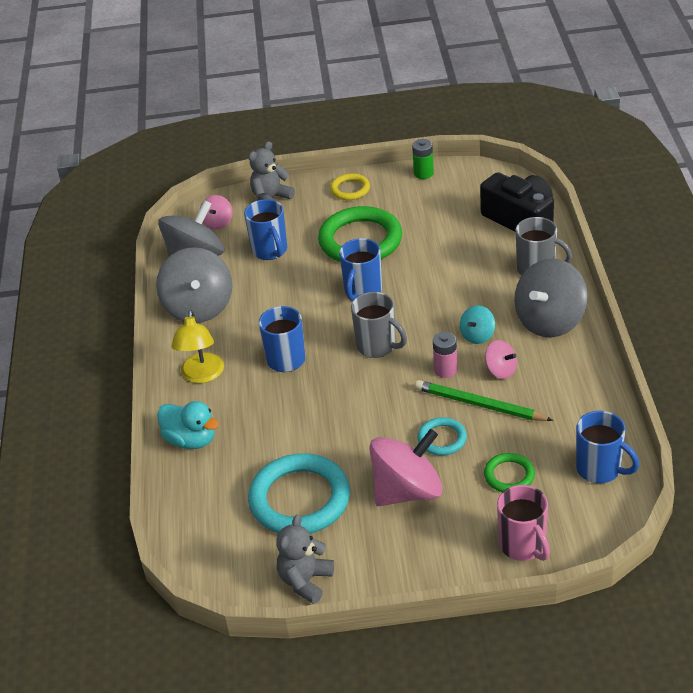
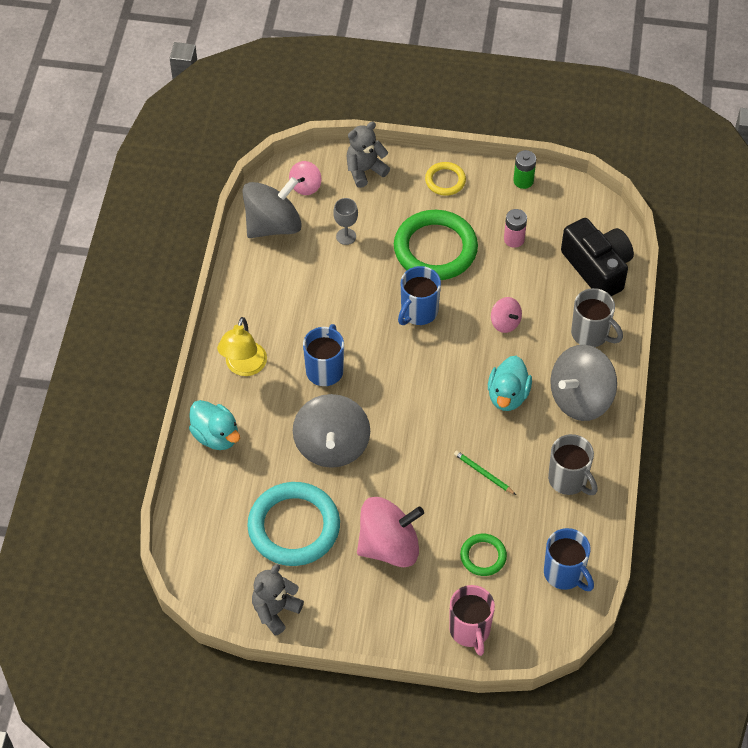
camera: 10 degrees right, 15 degrees up
grey spinning top [156,247,232,323] -> grey spinning top moved to [293,394,370,468]
blue mug [244,199,287,260] -> grey goblet [333,198,358,245]
grey mug [351,292,407,358] -> grey mug moved to [548,434,598,495]
green pencil [415,380,554,421] -> green pencil [454,450,516,495], size x0.56
turquoise ring [417,417,467,456] -> none
pink battery [433,332,458,378] -> pink battery moved to [504,209,527,248]
turquoise spinning top [460,306,495,344] -> turquoise duck [488,356,532,411]
pink spinning top [485,340,517,379] -> pink spinning top moved to [491,297,522,333]

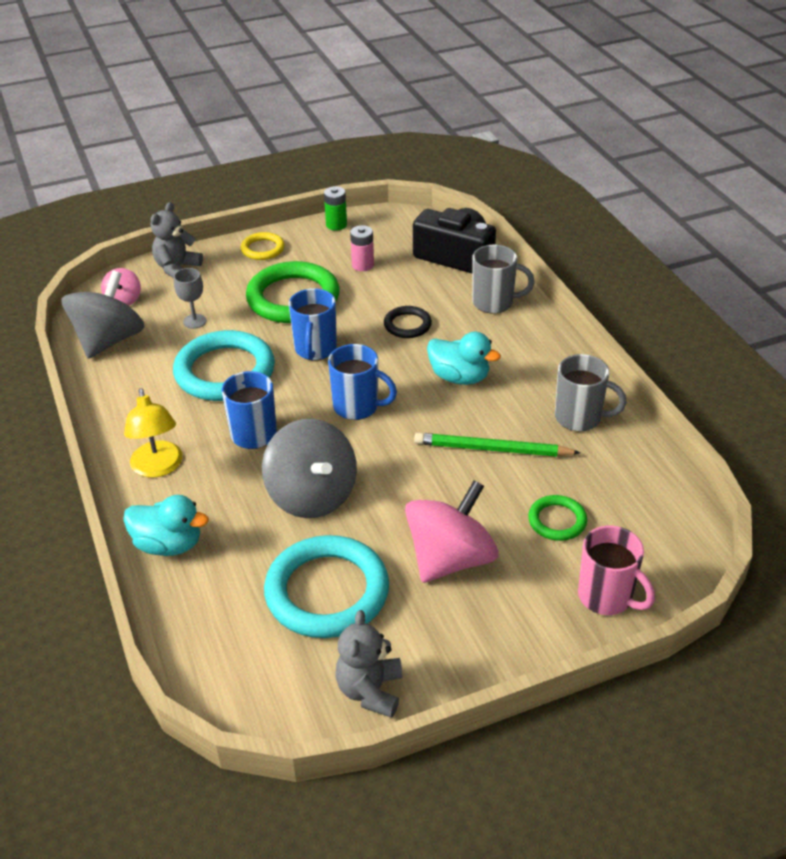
camera: 30 degrees left, 15 degrees down
green pencil [454,450,516,495] -> green pencil [414,433,581,457], size x1.78
turquoise duck [488,356,532,411] -> turquoise duck turned 45 degrees counterclockwise [427,332,501,385]
pink spinning top [491,297,522,333] -> black ring [384,306,432,338]
blue mug [544,528,594,591] -> blue mug moved to [328,344,397,420]
grey spinning top [550,345,617,421] -> none
none -> turquoise ring [173,330,275,401]

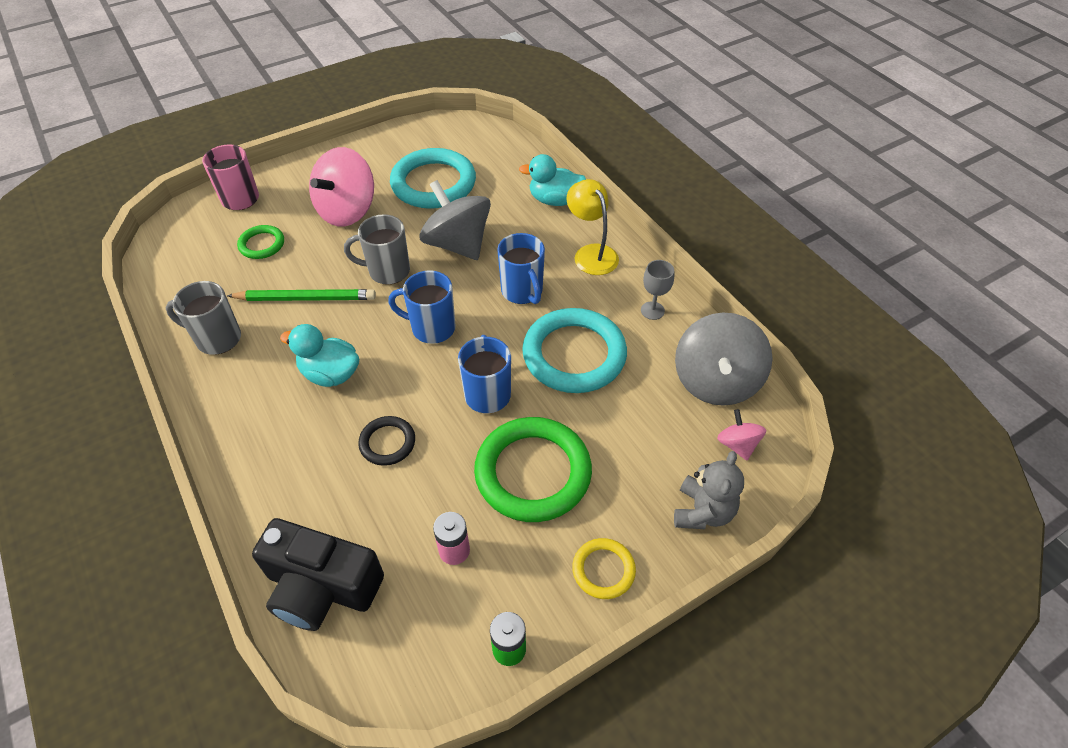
camera: 170 degrees right, 10 degrees up
grey goblet [174,268,206,329] -> grey goblet moved to [641,260,674,320]
grey teddy bear [335,610,403,718] -> none
grey mug [472,245,535,313] -> grey mug moved to [344,214,410,285]

